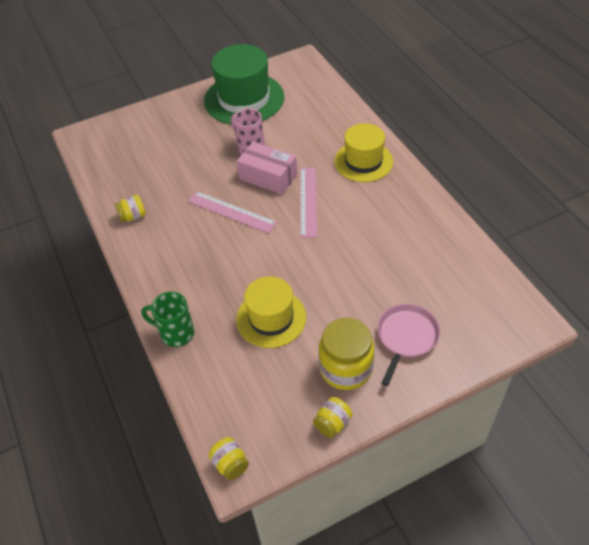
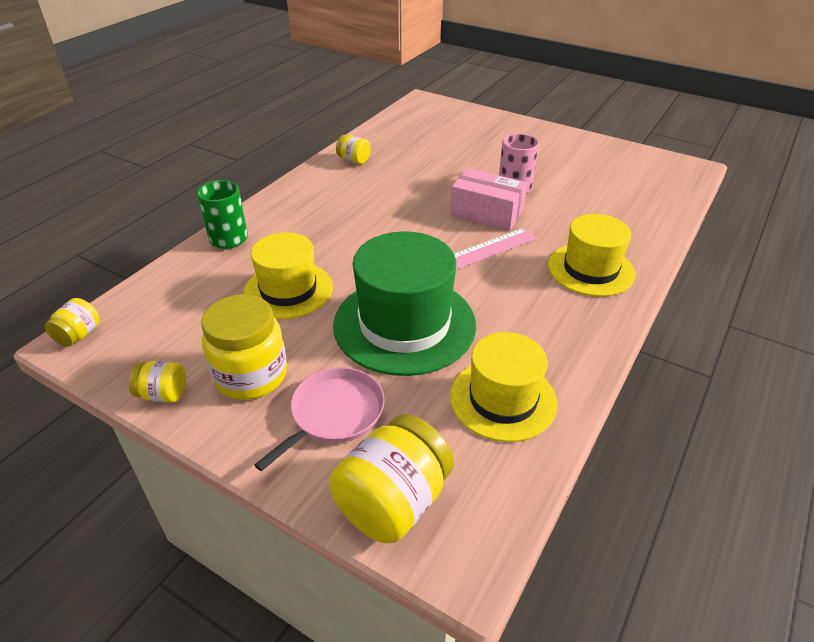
camera: 55 degrees right, 10 degrees down
pink ruler [188,191,277,233] -> none
green hat [204,44,284,124] -> green hat moved to [333,231,476,376]
pink box [237,142,297,195] -> pink box turned 60 degrees counterclockwise [450,168,527,231]
pink pan [377,304,440,386] -> pink pan turned 45 degrees counterclockwise [254,367,385,471]
none -> yellow jar [329,414,454,543]
none -> yellow hat [450,332,557,442]

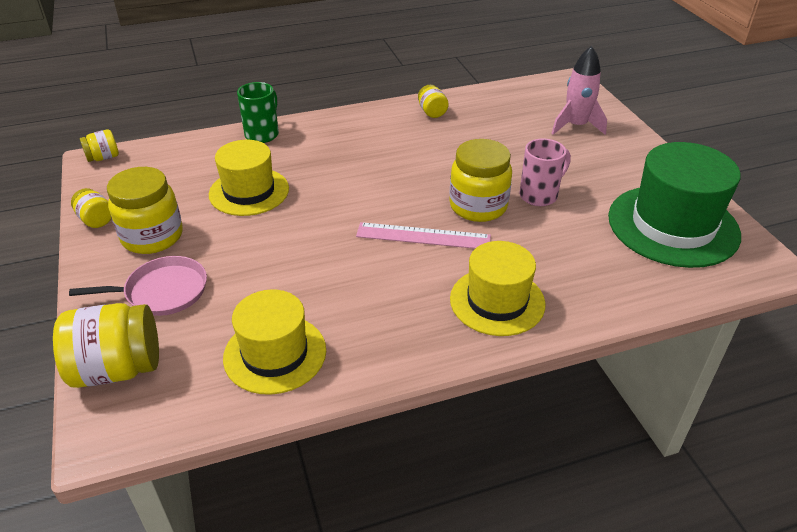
camera: 40 degrees right, 0 degrees up
green hat [333,231,476,376] -> green hat moved to [608,142,741,268]
pink box [450,168,527,231] -> yellow jar [449,139,512,222]
none -> pink rocket [551,46,607,135]

